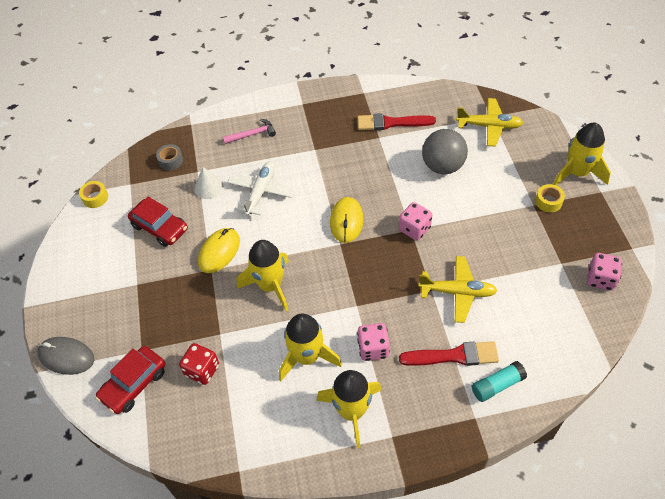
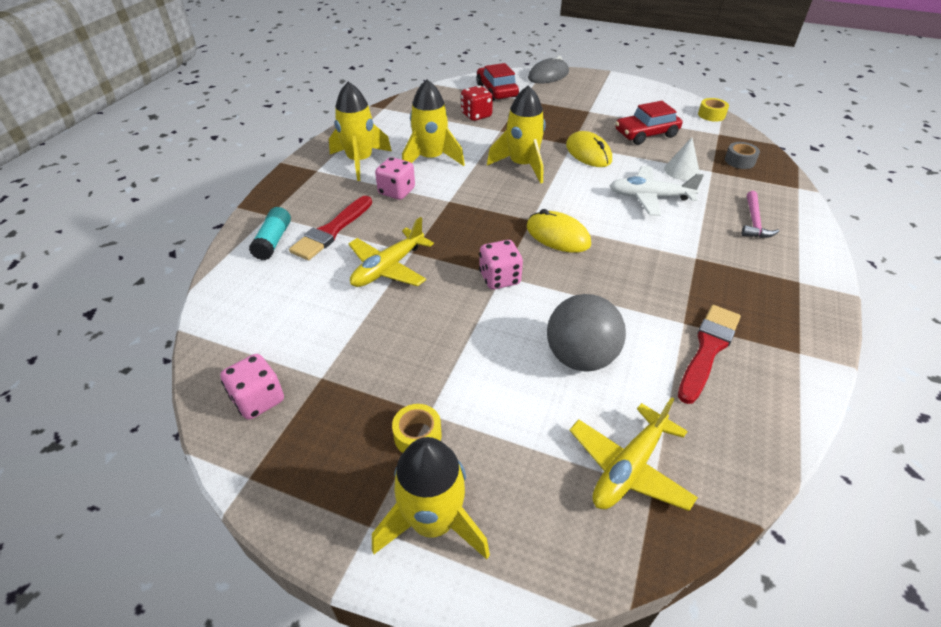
camera: 120 degrees right, 10 degrees down
white plane [227,162,294,216] -> white plane turned 135 degrees clockwise [610,166,704,216]

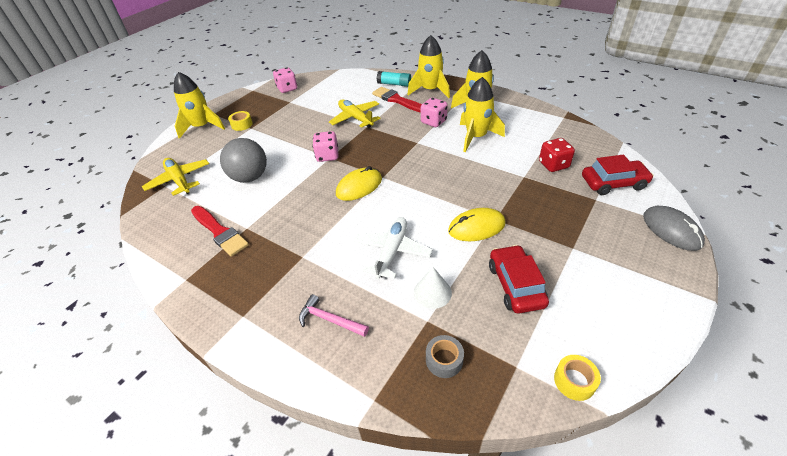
camera: 105 degrees right, 0 degrees up
yellow rocket [487,85,546,183] -> yellow rocket moved to [408,35,450,98]

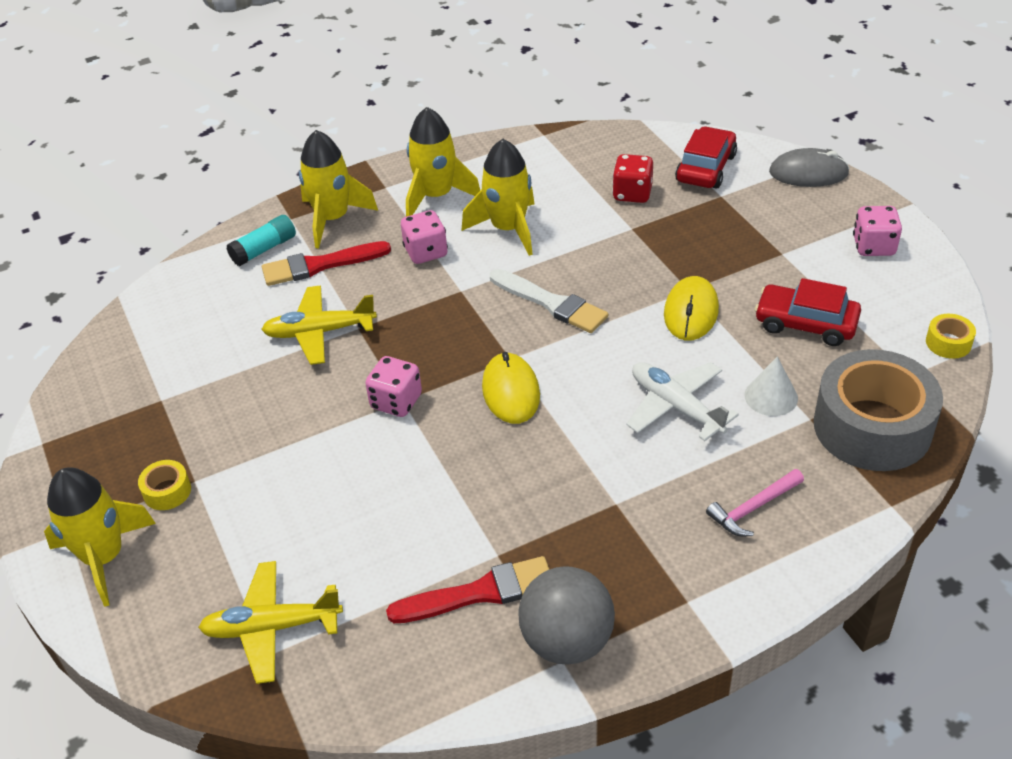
camera: 60 degrees left, 0 degrees up
grey ball [220,138,267,183] -> grey ball moved to [518,566,615,665]
pink dice [273,67,297,93] -> pink dice moved to [853,206,902,256]
grey tape [426,335,464,378] -> grey tape [813,349,943,471], size x2.47
none -> white brush [490,269,608,333]

